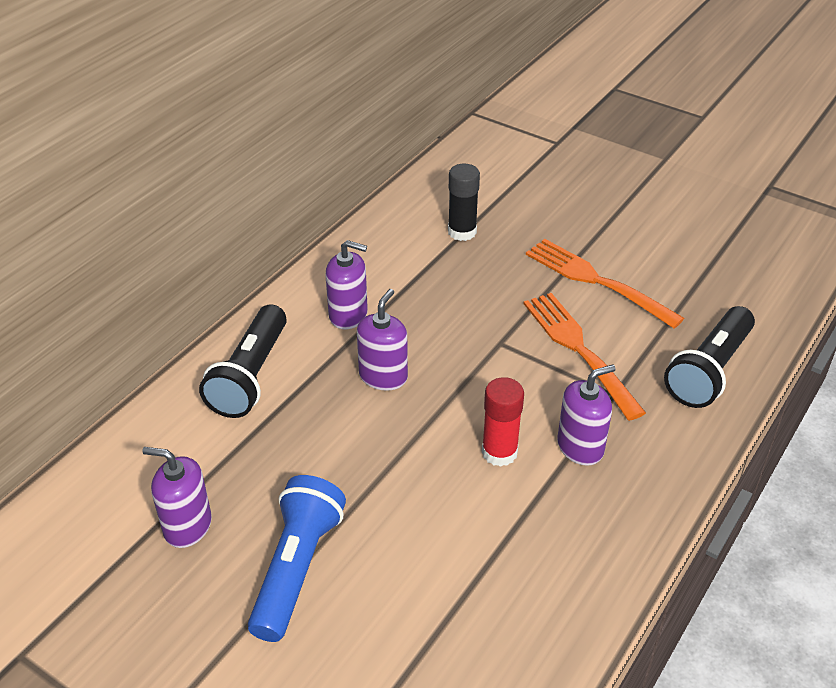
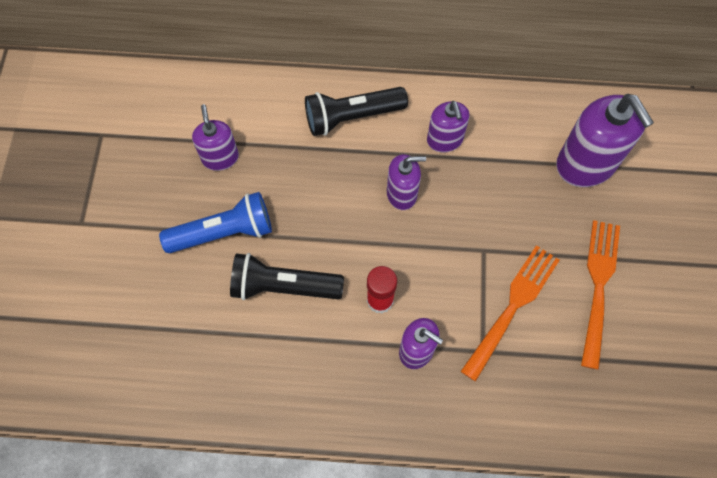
camera: 60 degrees right, 25 degrees up
black glue stick [448,164,480,241] -> purple soap dispenser [556,94,654,187]
black flashlight [664,306,755,408] -> black flashlight moved to [230,253,344,300]

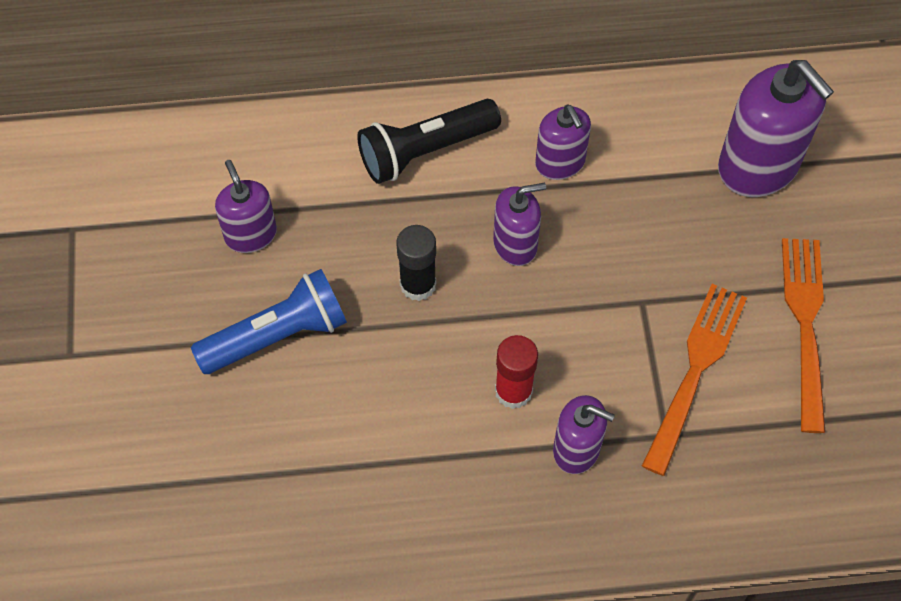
camera: 10 degrees left, 5 degrees down
black flashlight [230,253,344,300] -> none
none -> black glue stick [396,225,436,301]

